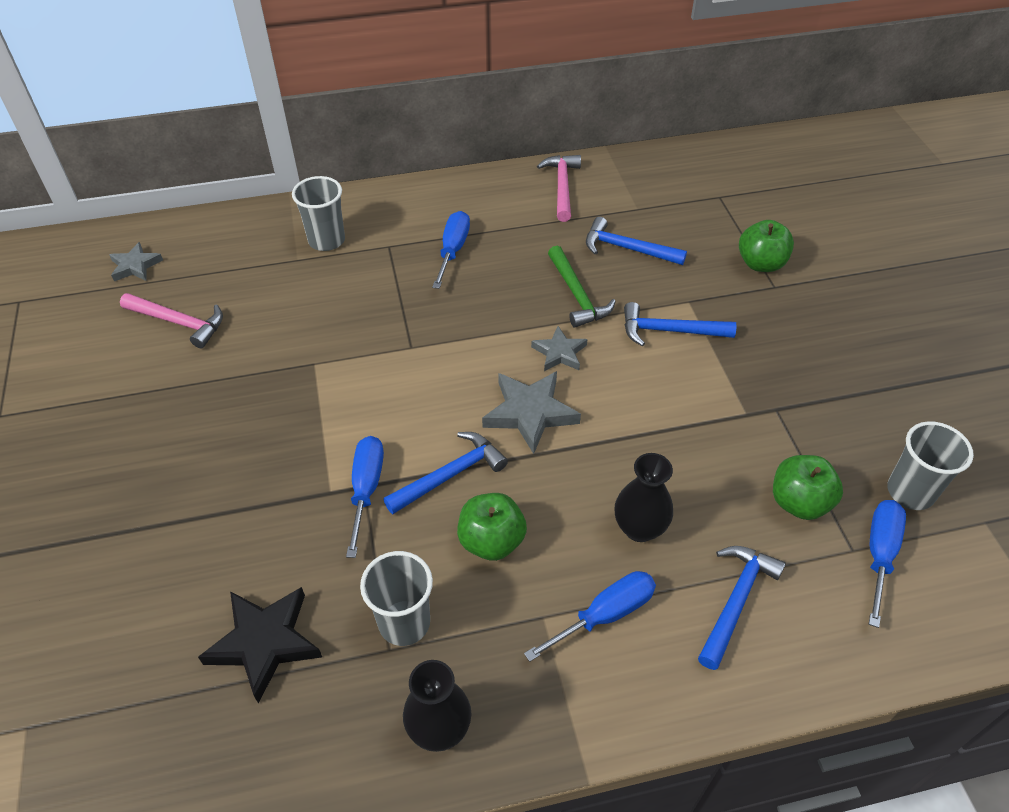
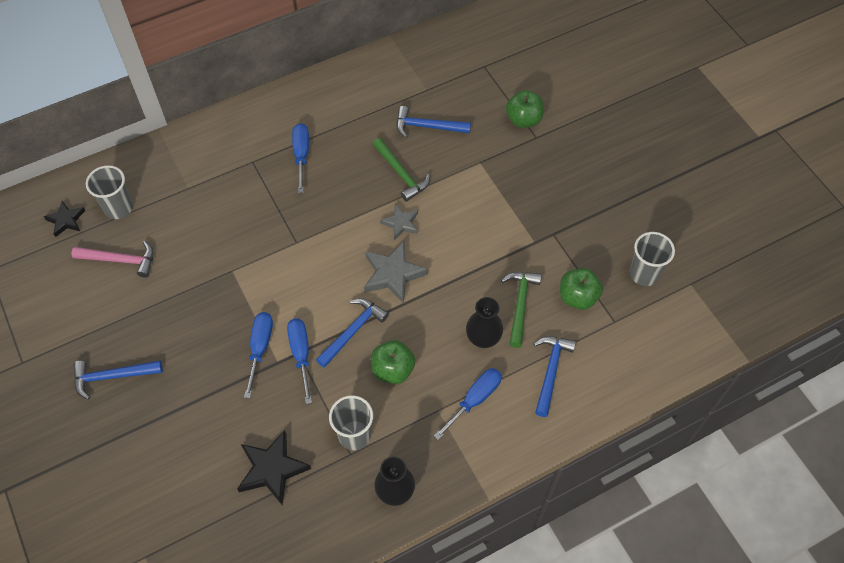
camera: 15 degrees left, 10 degrees up
grey star [109,242,163,281] -> black star [43,201,85,237]
grey cup [292,176,345,251] -> grey cup moved to [86,165,133,219]
pink hammer [537,155,581,222] -> none
blue hammer [624,302,736,346] -> blue hammer moved to [73,361,163,400]
blue screwdriver [869,500,906,628] -> blue screwdriver moved to [244,312,273,398]
none -> green hammer [501,272,541,348]

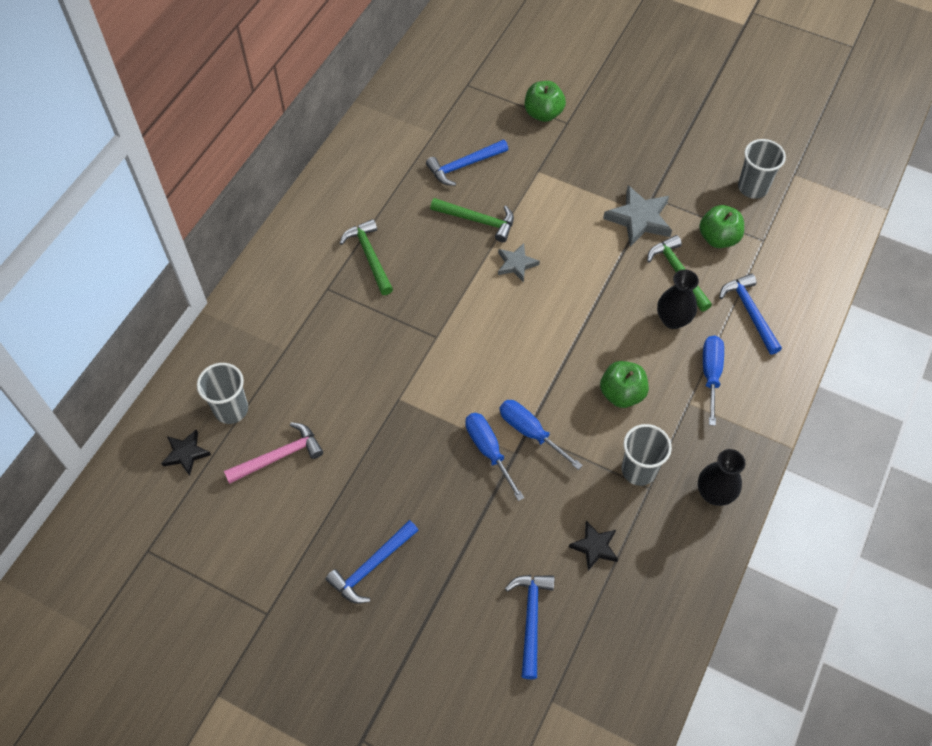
camera: 35 degrees left, 0 degrees up
black star [237,430,311,505] -> black star [569,521,618,571], size x0.62
blue screwdriver [292,123,309,193] -> green hammer [340,219,393,295]
blue hammer [316,299,389,368] -> blue hammer moved to [505,575,554,679]
grey star [364,241,428,304] -> grey star moved to [603,185,672,247]

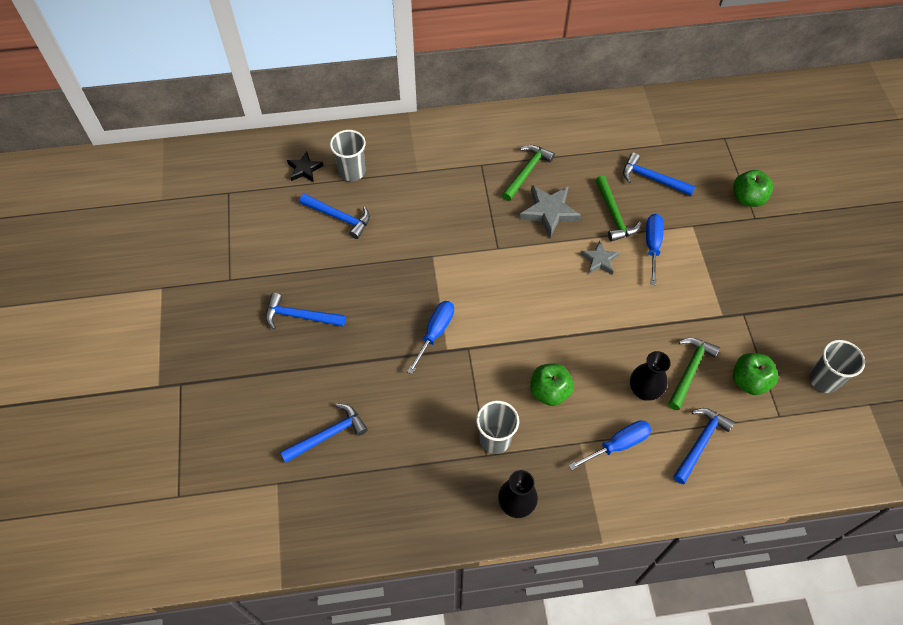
camera: 55 degrees right, 0 degrees up
pink hammer [224,422,323,484] -> blue hammer [299,194,370,239]
blue screwdriver [499,400,583,470] -> blue screwdriver moved to [646,214,664,285]
black star [569,521,618,571] -> none
grey star [603,185,672,247] -> grey star moved to [520,185,581,238]

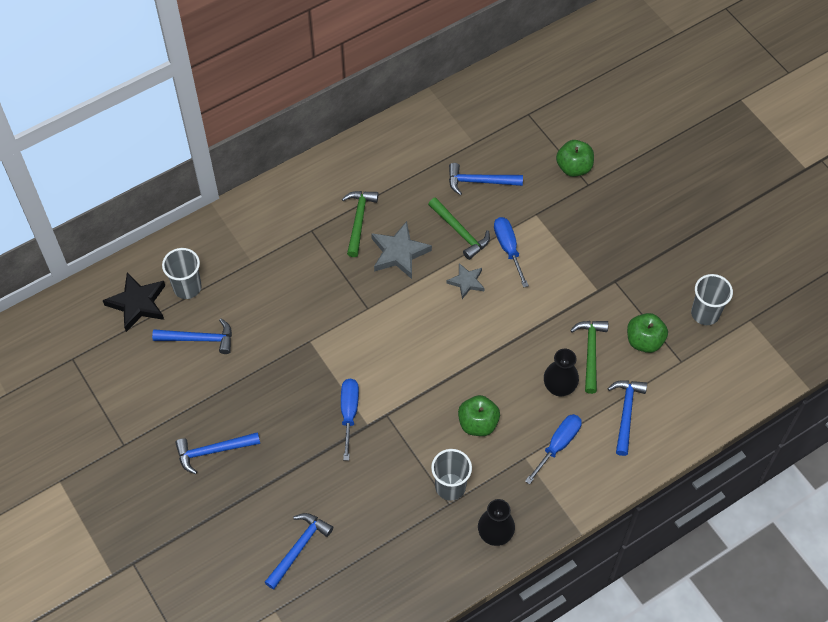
camera: 25 degrees left, 0 degrees up
black star [287,151,323,182] -> black star [102,272,165,332], size x1.63

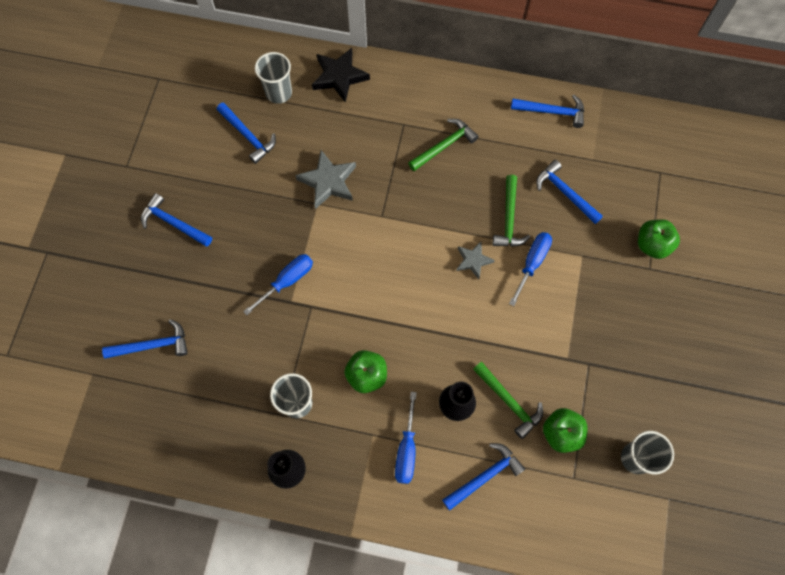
camera: 45 degrees right, 10 degrees up
black star [102,272,165,332] -> black star moved to [312,48,370,103]
grey star [371,221,432,279] -> grey star moved to [295,150,356,209]
blue screwdriver [525,414,582,485] -> blue screwdriver turned 105 degrees clockwise [395,392,417,484]
green hammer [570,321,608,394] -> green hammer turned 90 degrees clockwise [473,362,543,439]
none -> blue hammer [511,95,584,128]

